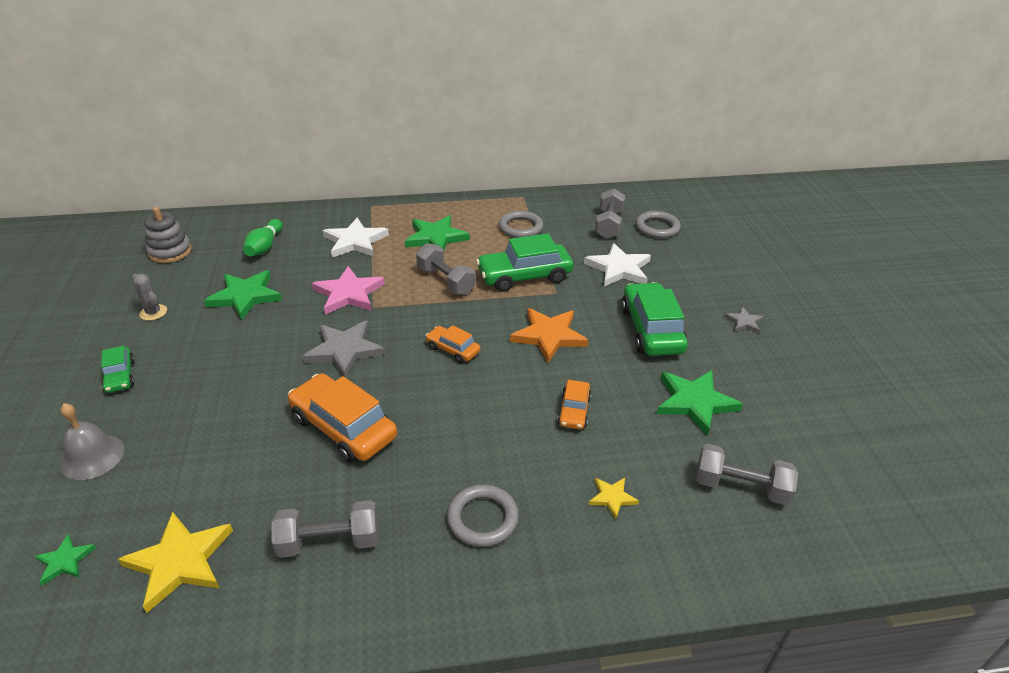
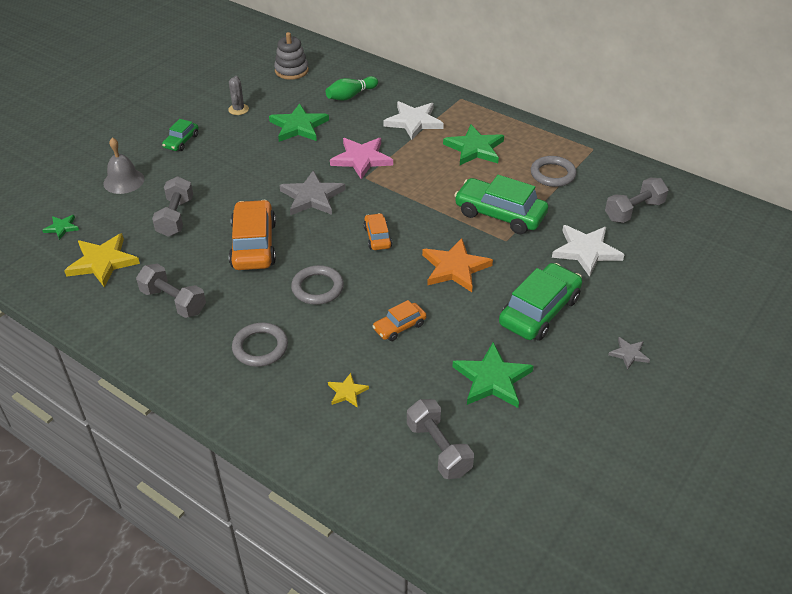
camera: 45 degrees right, 5 degrees up
grey dumbbell [416,243,476,295] -> grey dumbbell moved to [152,176,193,237]
grey ring [636,211,681,238] -> grey ring moved to [291,265,344,305]

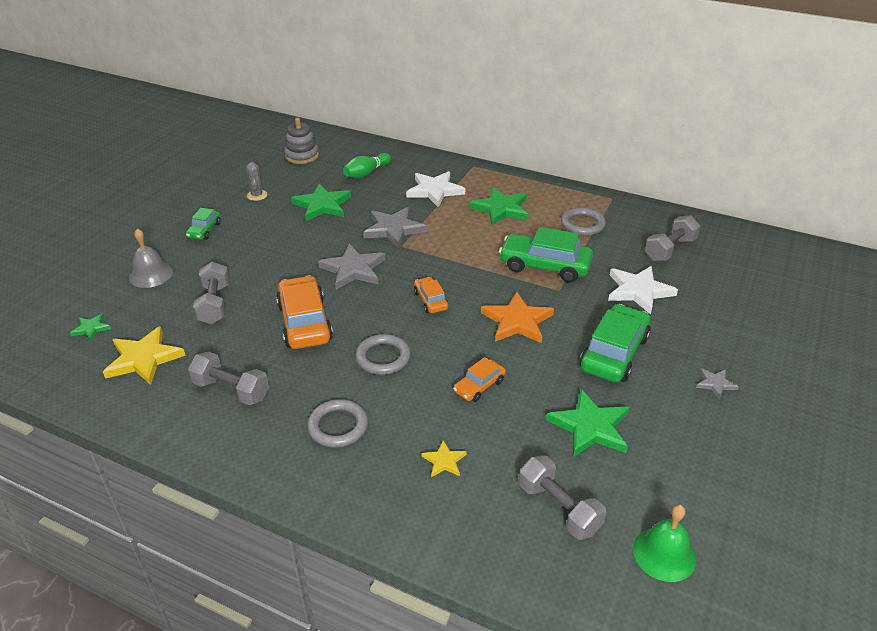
camera: 10 degrees left, 5 degrees down
pink star [330,138,393,179] -> grey star [363,207,427,248]
none -> green bell [633,504,696,582]

